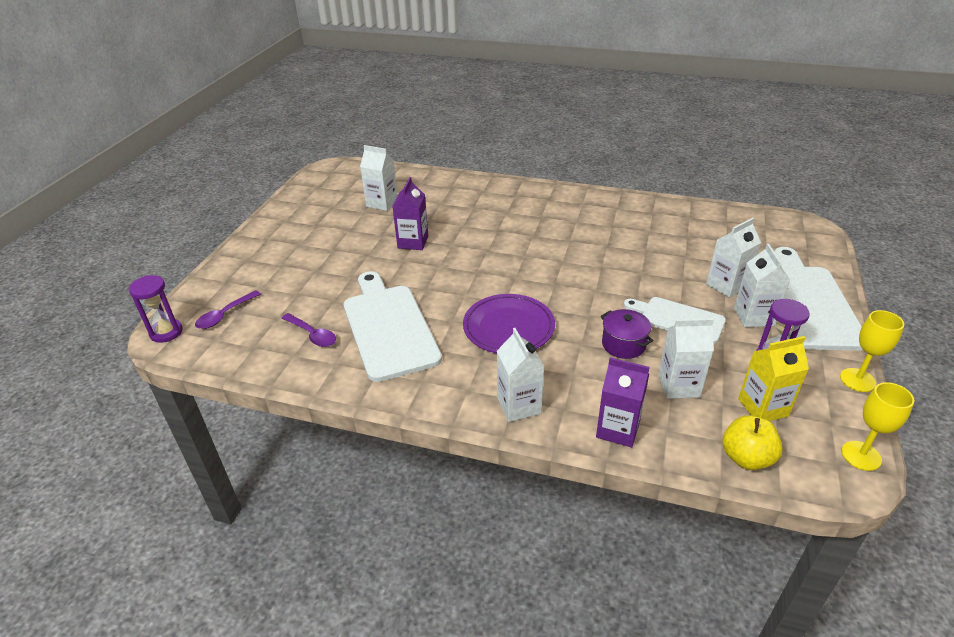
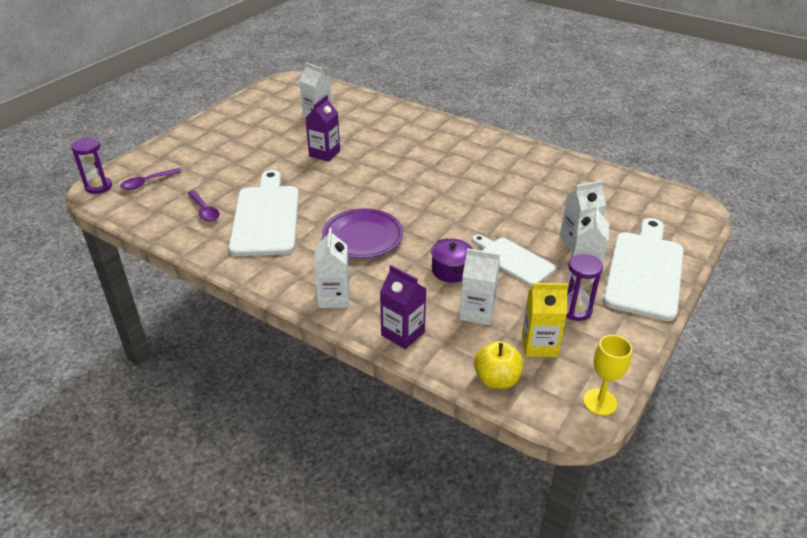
camera: 15 degrees right, 0 degrees up
yellow goblet [840,310,904,392] -> none

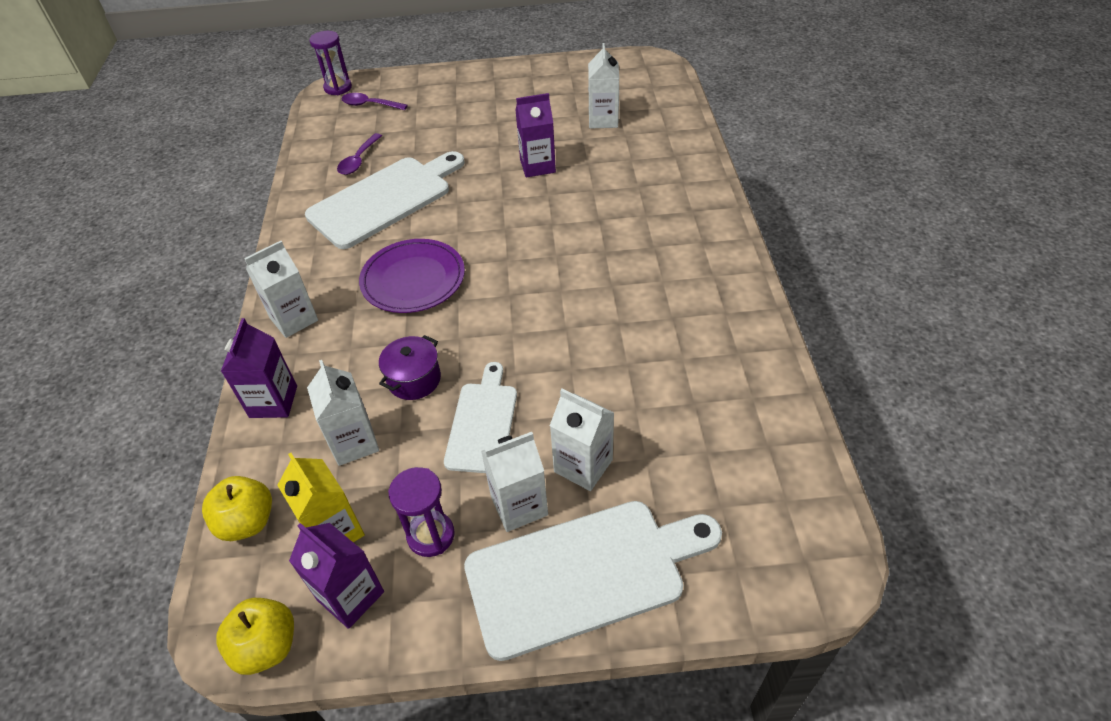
camera: 55 degrees right, 10 degrees up
yellow goblet [583,335,632,416] -> yellow apple [216,598,294,675]
none -> purple carton [289,523,384,629]

